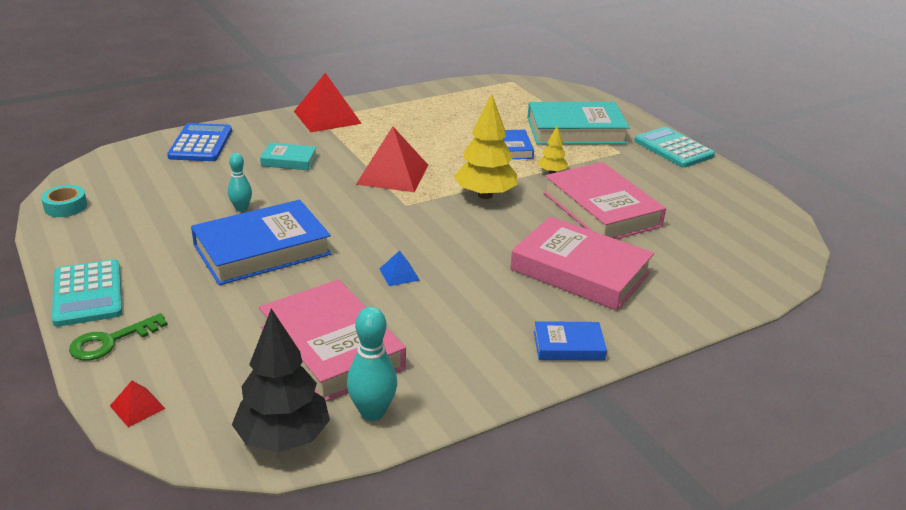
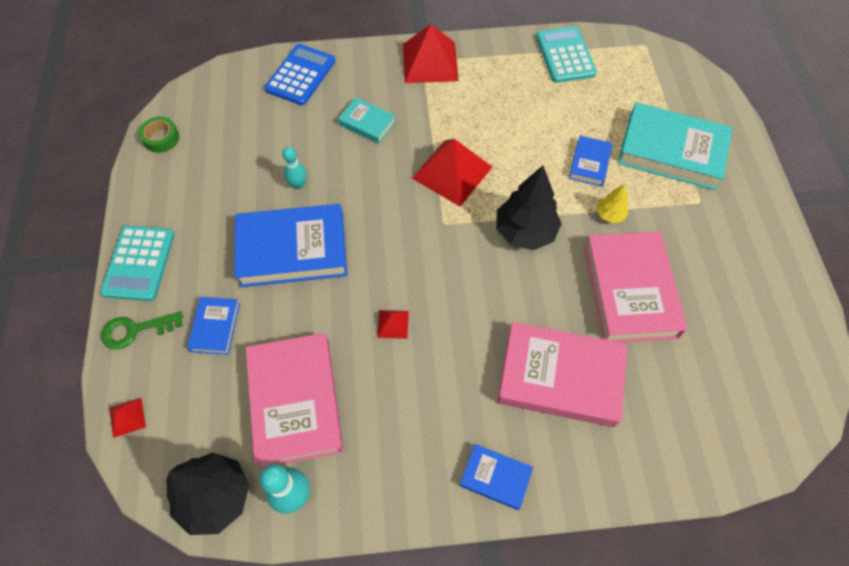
camera: 25 degrees right, 30 degrees up
turquoise tape [41,185,87,217] -> green tape [139,116,179,153]
blue pyramid [380,250,420,286] -> red pyramid [377,310,409,339]
yellow tree [454,94,518,199] -> black tree [496,165,561,250]
pink book [510,217,654,311] -> pink book turned 45 degrees counterclockwise [497,322,628,427]
turquoise calculator [634,127,715,168] -> turquoise calculator moved to [536,26,597,83]
none -> blue book [187,297,240,355]

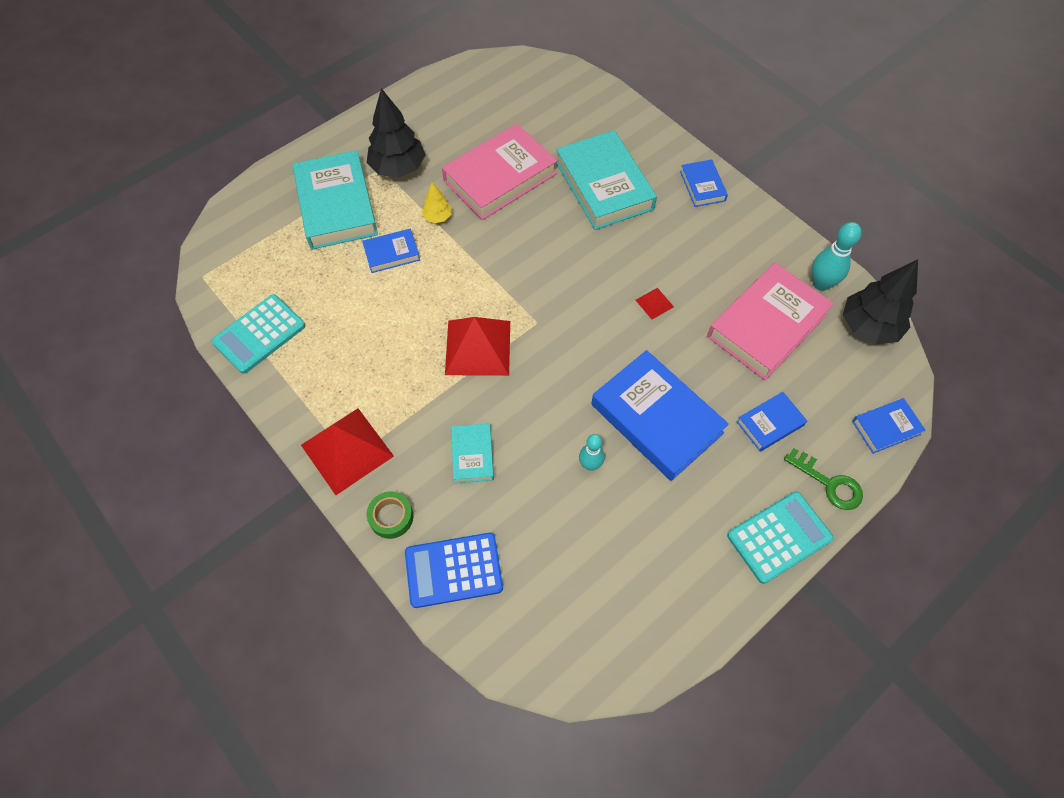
camera: 125 degrees left, 0 degrees up
red pyramid [109,398,146,438] -> blue book [852,398,926,454]
green tape [139,116,179,153] -> green tape moved to [367,491,413,539]
black tree [496,165,561,250] -> black tree moved to [367,88,426,178]
pink book [497,322,628,427] -> turquoise book [556,130,657,230]

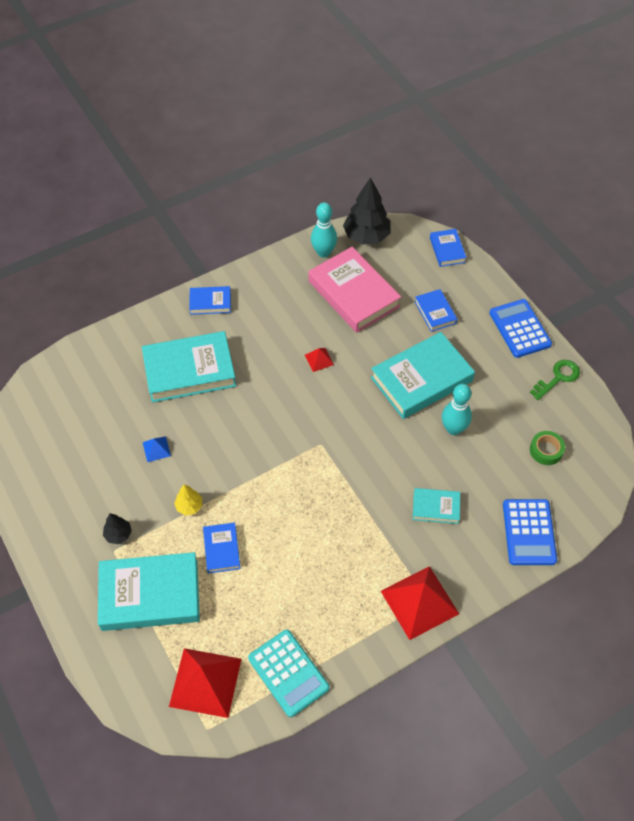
camera: 80 degrees left, 5 degrees down
black tree [367,88,426,178] -> black tree [103,513,132,544], size x0.50
green tape [367,491,413,539] -> green tape moved to [530,431,565,465]
pink book [442,124,557,220] -> blue pyramid [143,436,171,462]
red pyramid [445,317,510,376] -> red pyramid moved to [169,648,242,718]
turquoise bowling pin [579,434,605,471] -> turquoise bowling pin [442,384,472,435], size x1.53
blue book [591,350,729,481] -> turquoise book [371,332,475,419]
turquoise calculator [727,491,834,584] -> blue calculator [489,299,552,358]
green key [784,448,863,510] -> green key moved to [530,360,580,400]

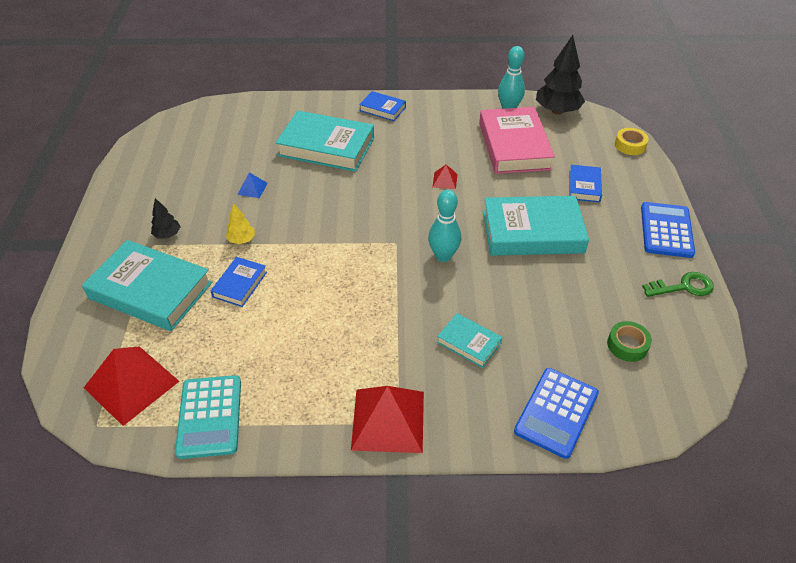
camera: 30 degrees right, 10 degrees down
blue book [430,229,467,267] -> yellow tape [615,128,649,155]
turquoise bowling pin [442,384,472,435] -> turquoise bowling pin moved to [428,190,461,262]

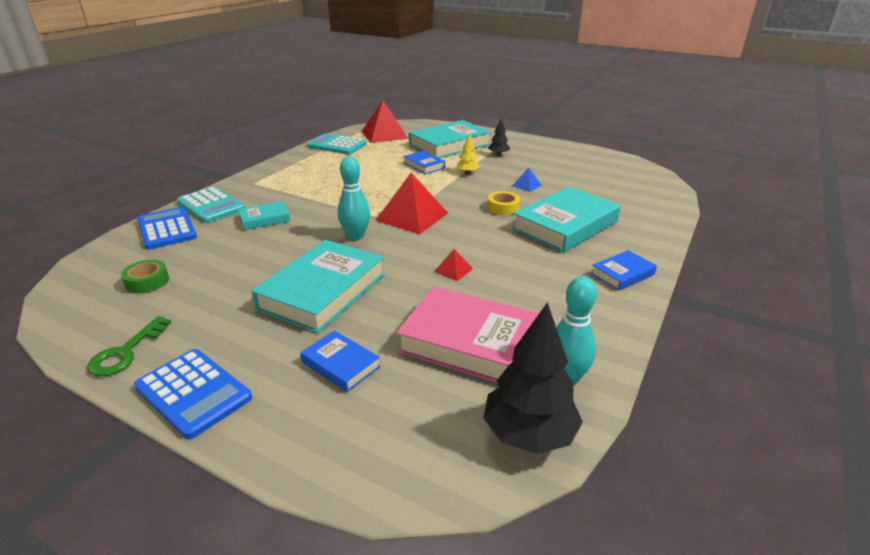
camera: 120 degrees right, 15 degrees down
red pyramid [351,386,424,453] -> red pyramid moved to [375,173,448,234]
yellow tape [615,128,649,155] -> yellow tape moved to [487,191,520,215]
none -> turquoise calculator [177,187,245,223]

